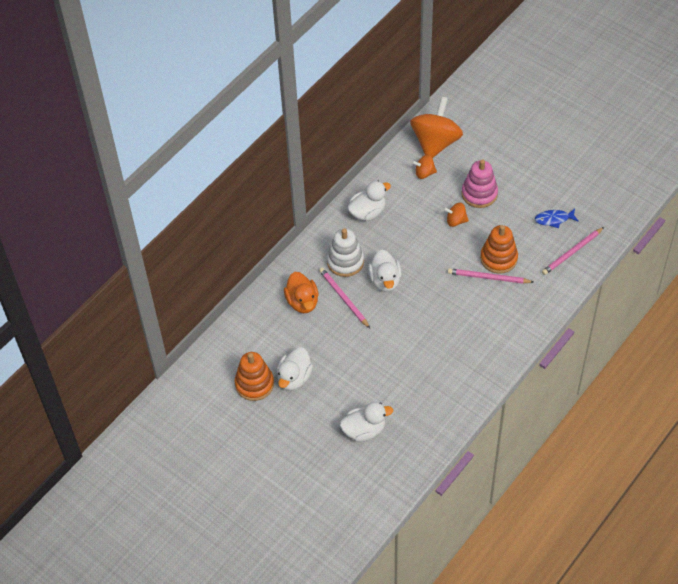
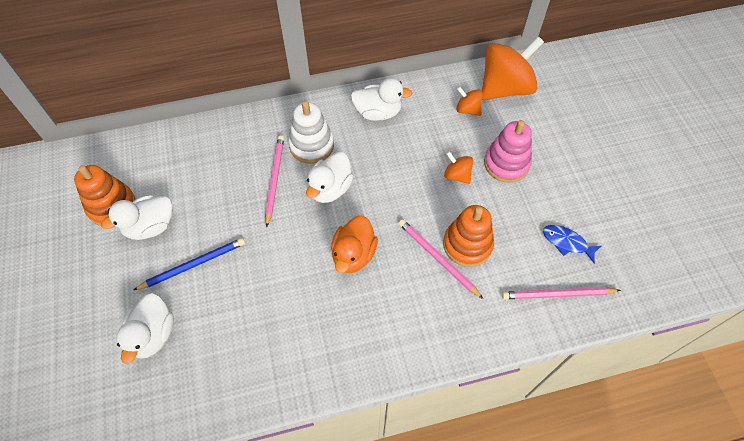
camera: 35 degrees right, 5 degrees up
orange duck [284,272,319,313] -> orange duck moved to [331,216,378,273]
white duck [340,402,393,442] -> white duck turned 75 degrees clockwise [116,293,174,364]
none -> blue pencil [134,238,245,290]

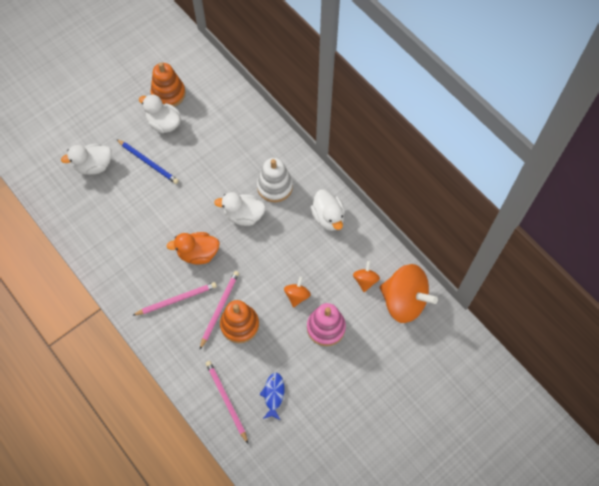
camera: 65 degrees right, 5 degrees up
pink pencil [265,135,284,227] -> pink pencil moved to [132,282,217,316]

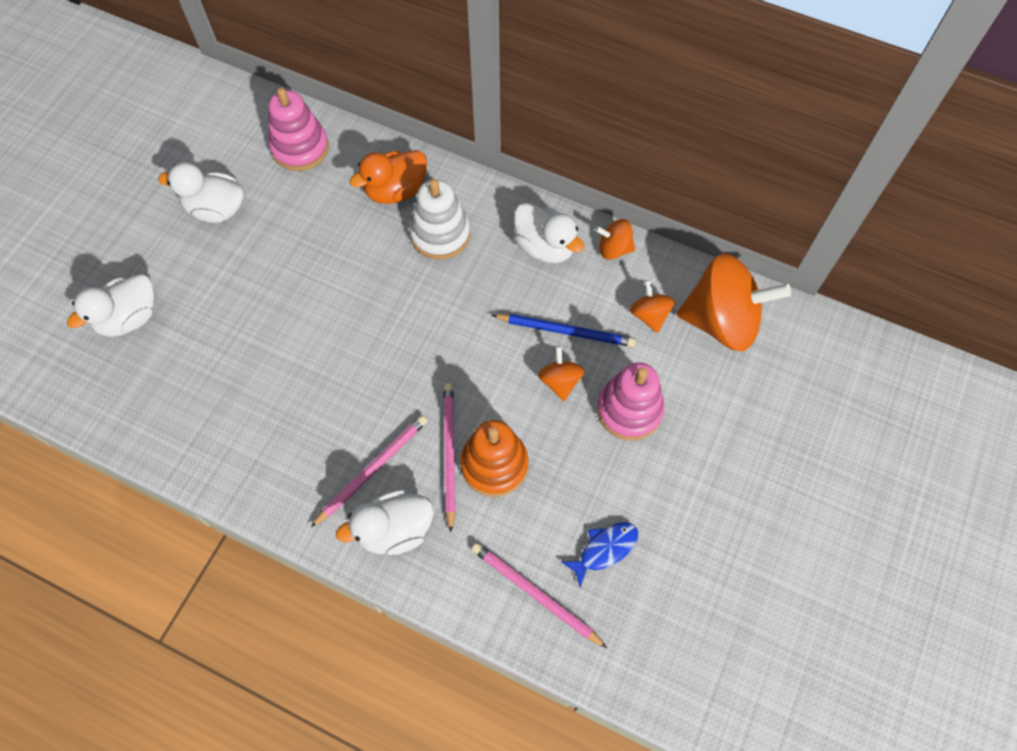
camera: 25 degrees left, 0 degrees up
blue pencil [116,139,179,184] -> blue pencil moved to [492,314,636,347]
orange stacking toy [151,63,186,107] -> none
orange duck [167,232,220,265] -> orange duck moved to [349,150,427,204]
white duck [214,192,266,226] -> white duck moved to [336,489,434,555]
blue fish [259,373,284,420] -> blue fish turned 75 degrees clockwise [561,522,638,587]
none -> pink stacking toy [268,88,329,171]
none -> orange spinning top [595,219,635,260]

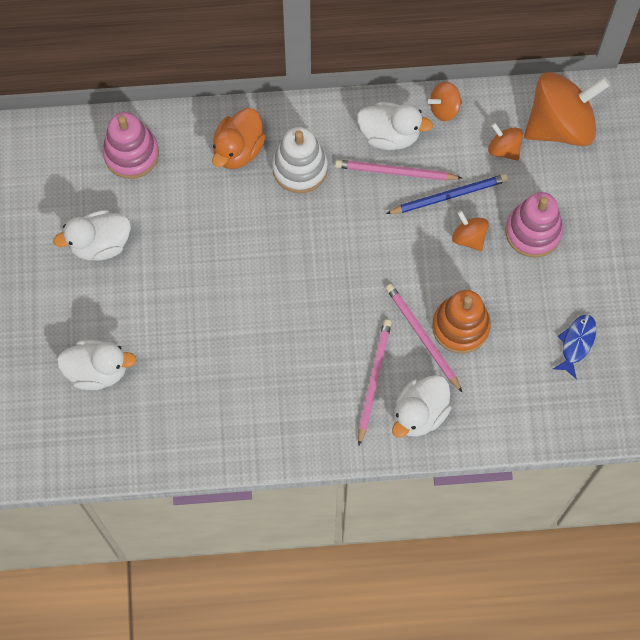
camera: 30 degrees left, 5 degrees up
white duck [67,274,155,337] -> white duck turned 105 degrees counterclockwise [57,339,136,390]
pink pencil [472,543,607,648] -> pink pencil moved to [335,160,462,181]

